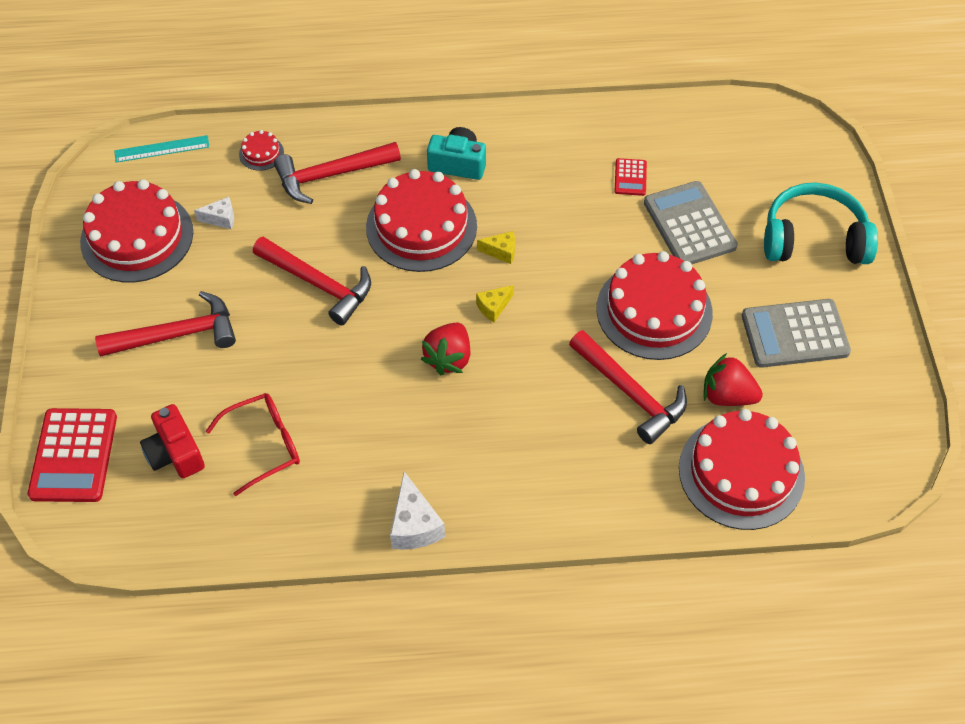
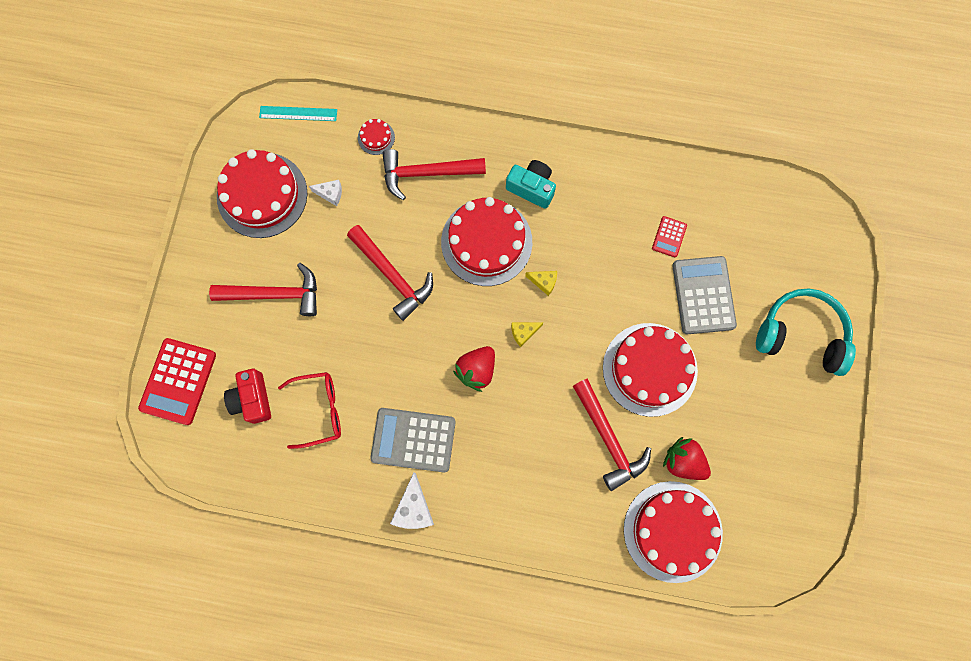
camera: 15 degrees right, 20 degrees up
grey calculator [742,299,851,368] -> grey calculator moved to [370,408,456,472]

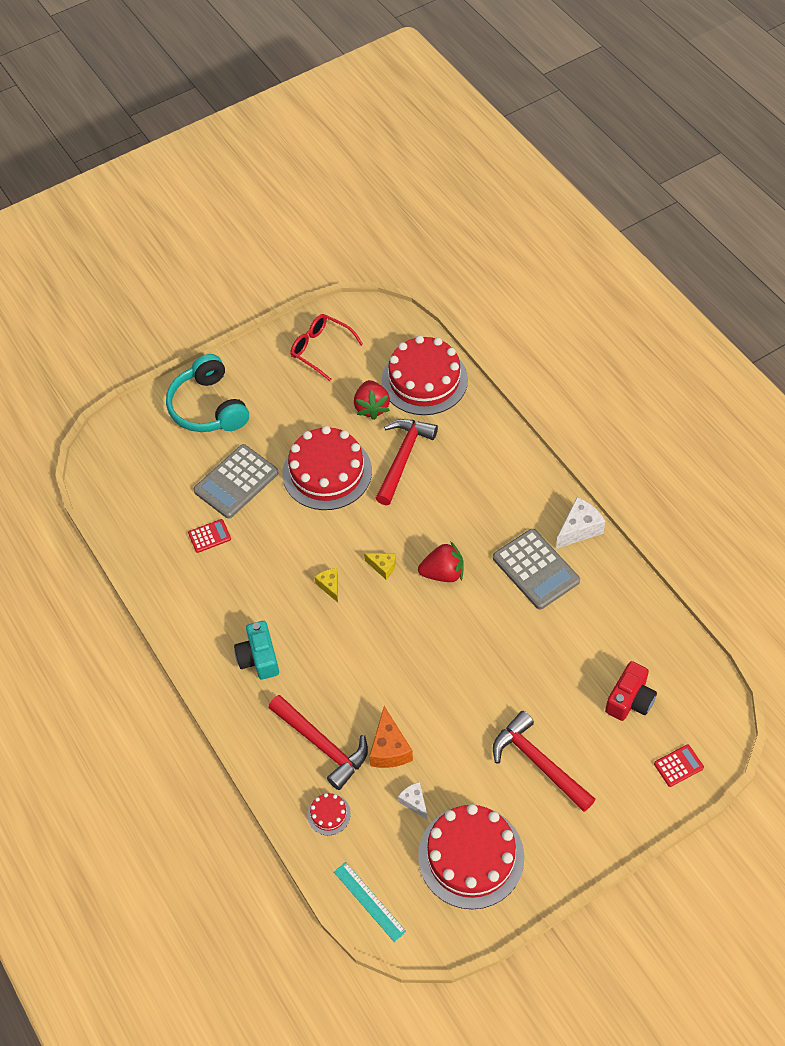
camera: 130 degrees left, 20 degrees down
red calculator [138,338,216,425] -> red calculator [654,745,704,787], size x0.50
red glasses [278,372,341,449] -> red glasses moved to [291,314,363,381]
red hammer [347,225,433,321] -> none
red cake [441,197,532,286] -> none
none -> orange cheese [369,706,413,768]

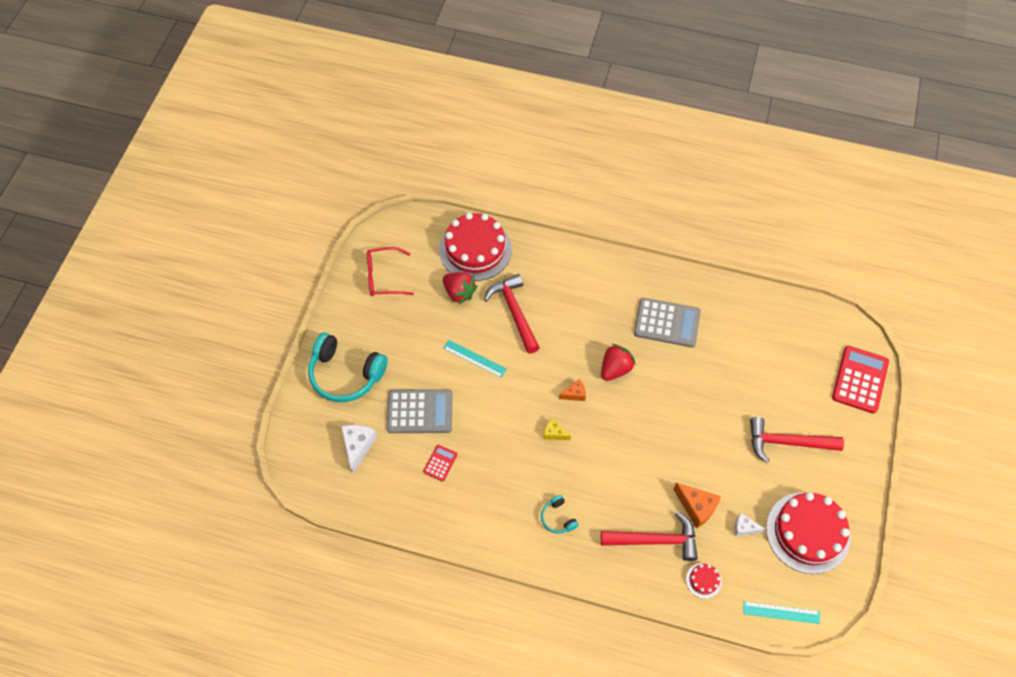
camera: 45 degrees left, 5 degrees up
grey calculator [193,444,279,519] -> grey calculator turned 90 degrees counterclockwise [387,389,453,433]
turquoise camera [234,621,279,680] -> turquoise headphones [541,495,579,534]
red cake [282,426,372,510] -> turquoise ruler [443,340,507,378]
yellow cheese [364,553,396,580] -> orange cheese [559,379,586,401]
white cheese [556,497,605,549] -> white cheese moved to [341,425,377,473]
red camera [605,661,657,721] -> none
red calculator [654,745,704,787] -> red calculator [832,346,889,414], size x2.01

